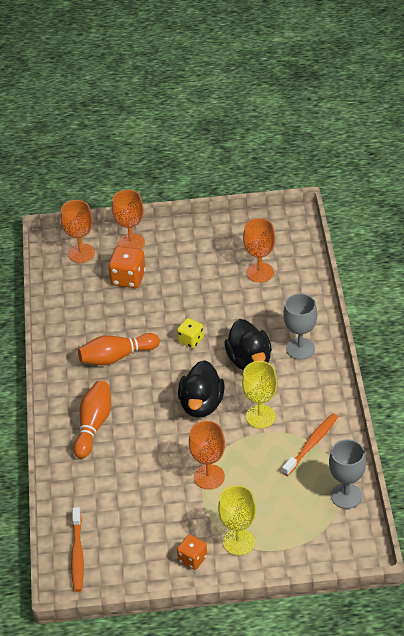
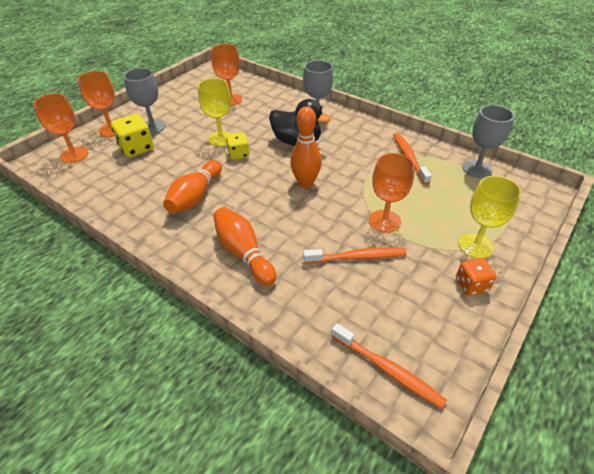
camera: 50 degrees left, 0 degrees up
orange dice [108,246,146,288] -> yellow dice [111,114,154,157]
black duck [178,360,225,418] -> orange bowling pin [290,106,322,188]
yellow goblet [242,361,277,428] -> yellow goblet moved to [198,78,232,146]
none -> grey goblet [124,68,166,134]
none -> orange toothbrush [303,247,407,264]

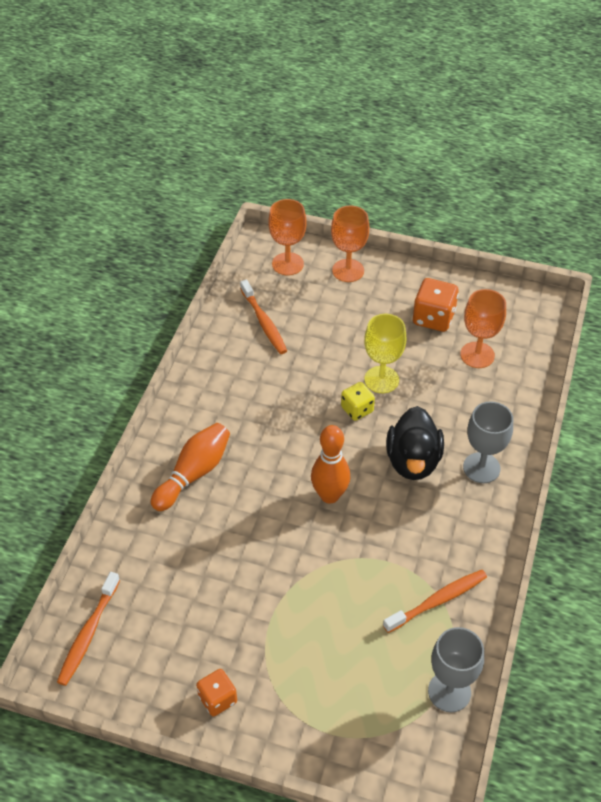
camera: 70 degrees right, 5 degrees up
yellow dice [111,114,154,157] -> none
grey goblet [124,68,166,134] -> none
orange bowling pin [163,160,222,213] -> none
orange toothbrush [303,247,407,264] -> orange toothbrush moved to [240,279,287,354]
orange goblet [369,153,415,233] -> none
yellow goblet [458,176,521,259] -> none
none -> orange dice [413,278,459,332]

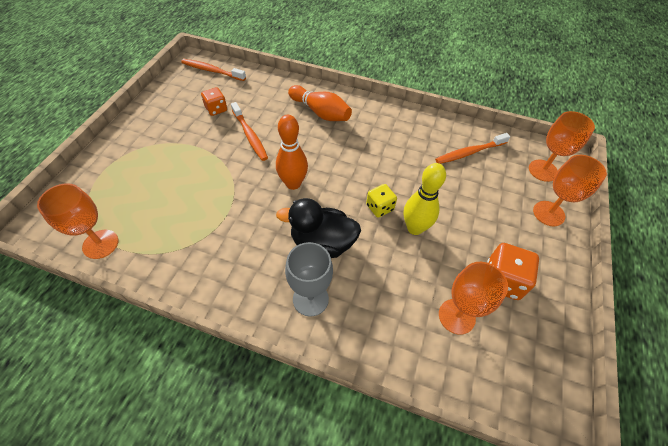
camera: 90 degrees right, 5 degrees up
orange dice [196,669,237,716] -> orange dice moved to [201,87,227,116]
yellow goblet [364,314,406,393] -> yellow bowling pin [404,163,446,235]
orange toothbrush [383,570,487,633] -> orange toothbrush moved to [231,102,268,161]
grey goblet [428,627,484,712] -> orange goblet [37,183,118,259]

